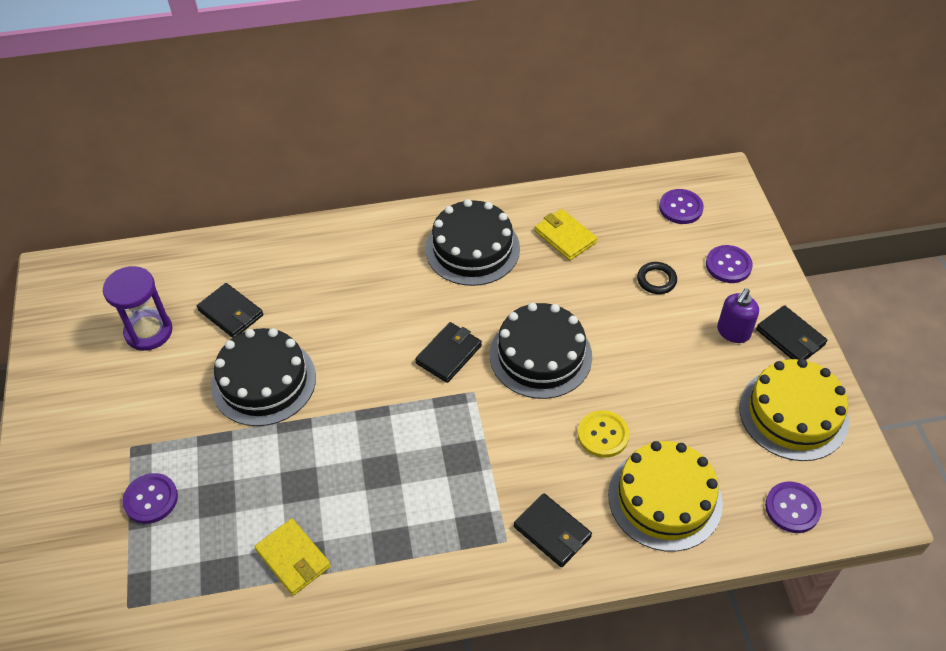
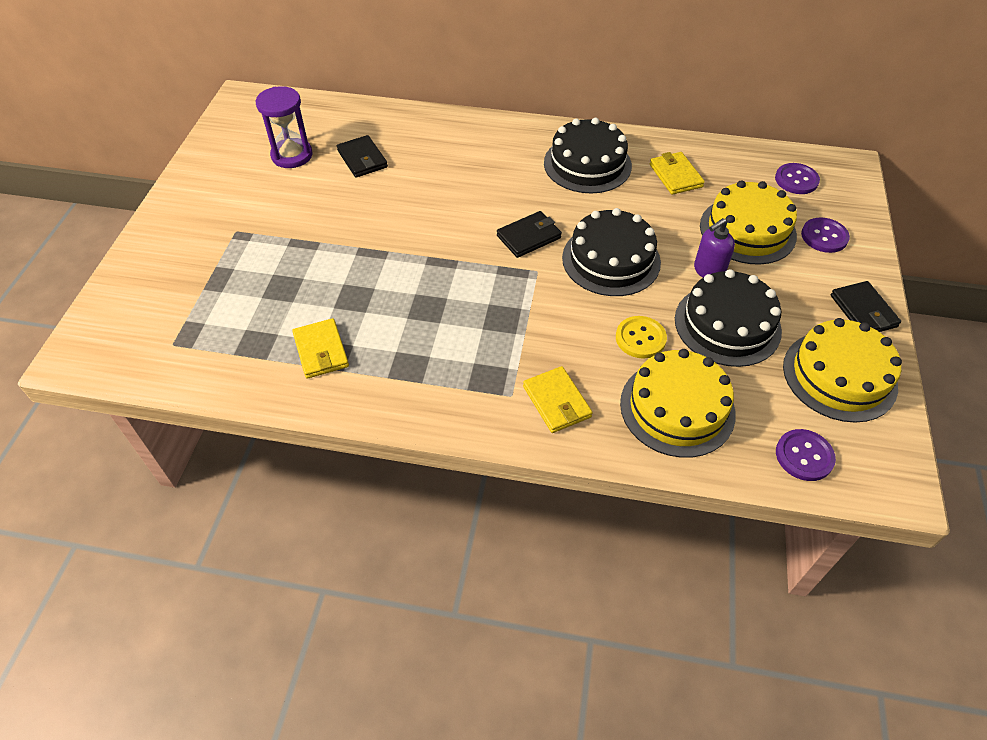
camera: 20 degrees right, 0 degrees up
purple button [122,473,178,524] -> none
black cake [211,328,316,426] -> black cake moved to [675,269,782,367]
black wallet [514,493,592,567] -> yellow wallet [523,366,593,433]
black ring [637,262,677,294] -> yellow cake [700,180,797,265]
purple soap dispenser [717,289,759,343] -> purple soap dispenser moved to [694,218,735,278]

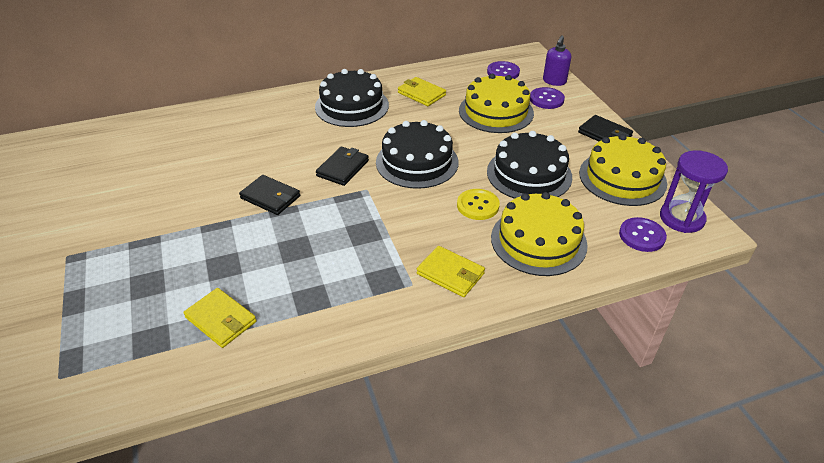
camera: 30 degrees left, 10 degrees down
purple hourglass [256,86,313,168] -> purple hourglass moved to [660,150,728,233]
black wallet [337,135,388,178] -> black wallet moved to [239,175,300,215]
purple soap dispenser [694,218,735,278] -> purple soap dispenser moved to [543,36,571,86]

